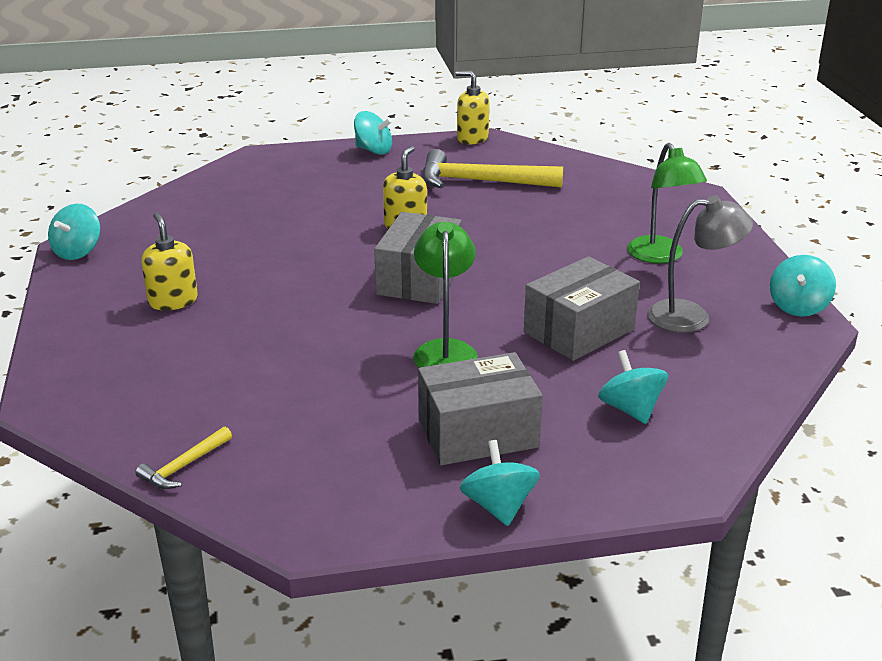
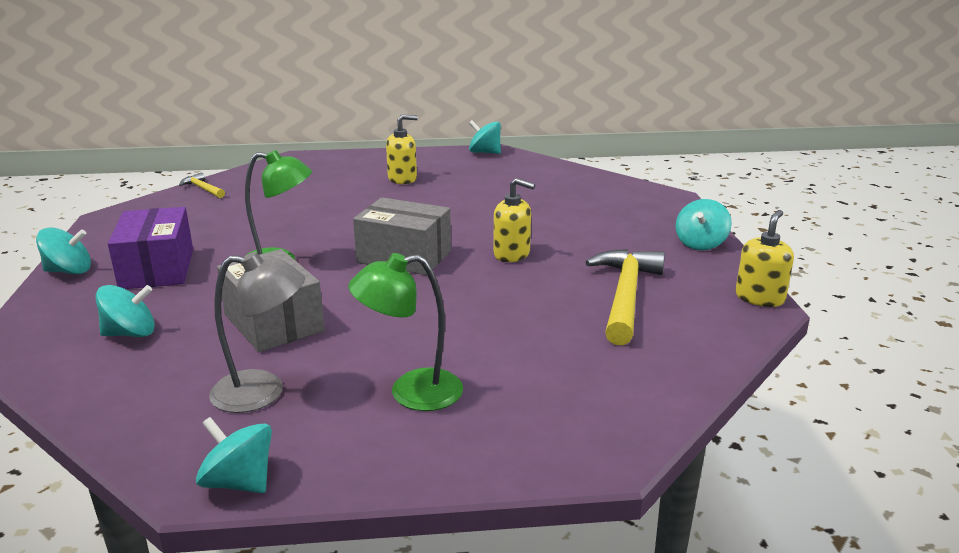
camera: 95 degrees right, 5 degrees down
grey box [418,352,543,465] -> purple box [108,207,193,289]
grey lamp [647,195,753,333] -> grey lamp turned 90 degrees counterclockwise [209,252,305,413]

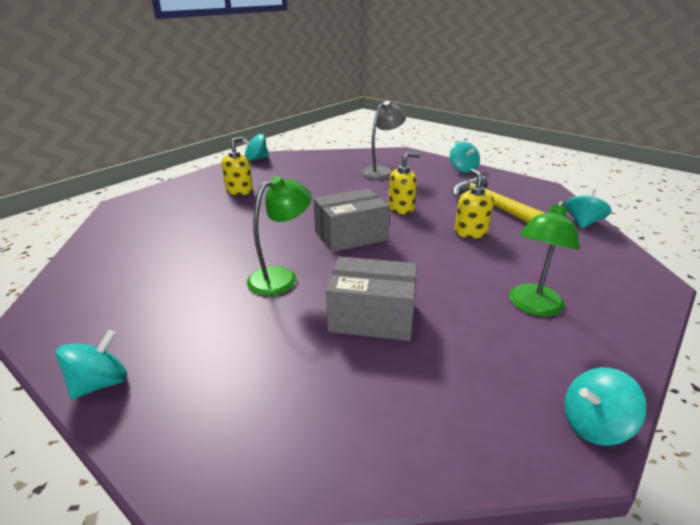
camera: 45 degrees left, 5 degrees up
turquoise spinning top [96,285,155,337] -> turquoise spinning top moved to [565,188,611,229]
purple box [108,207,193,289] -> none
yellow hammer [179,172,225,198] -> none
grey lamp [209,252,305,413] -> grey lamp moved to [361,101,406,180]
yellow soap dispenser [735,210,794,307] -> yellow soap dispenser moved to [455,169,494,239]

